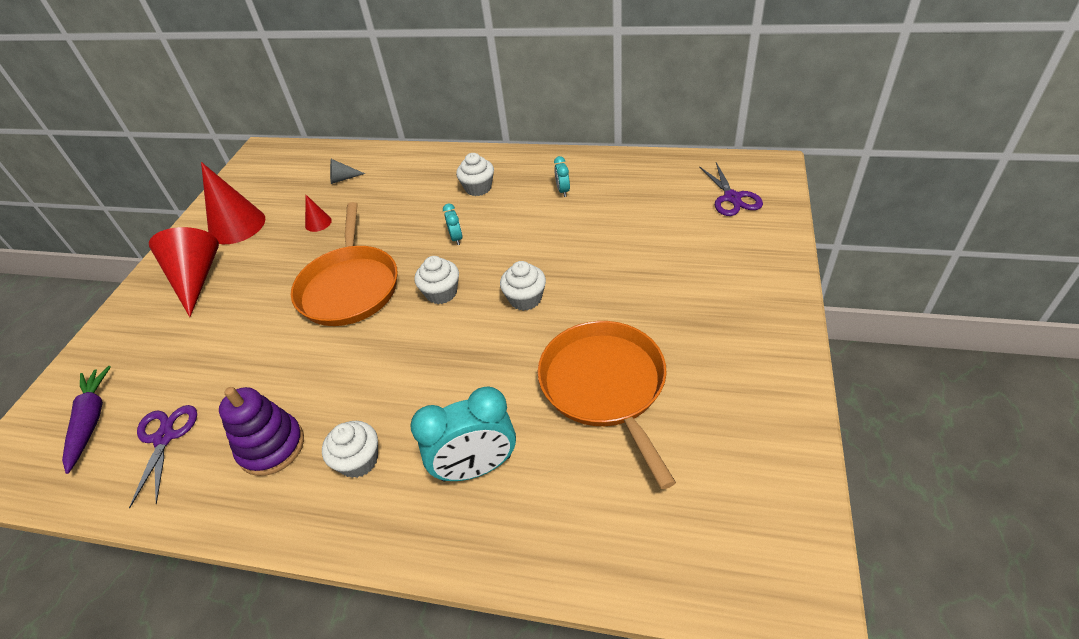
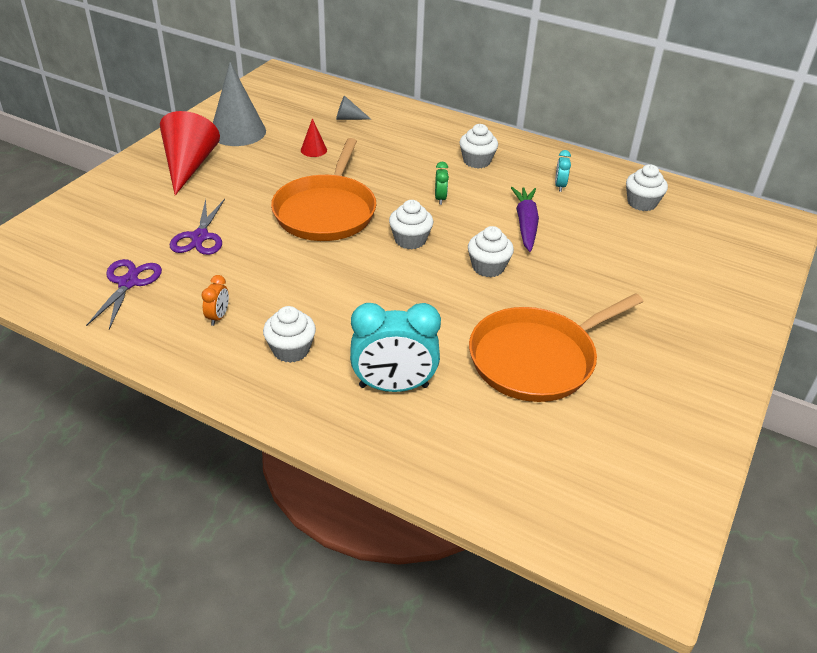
camera: 10 degrees right, 5 degrees down
purple carrot [62,366,111,474] -> purple carrot moved to [511,187,539,252]
red cone [201,162,265,244] -> grey cone [213,62,266,146]
purple stacking toy [219,387,304,476] -> orange clock [202,275,229,326]
turquoise clock [443,203,463,245] -> green clock [435,162,449,205]
orange pan [538,321,676,489] -> orange pan turned 120 degrees counterclockwise [469,293,643,402]
purple scissors [699,162,763,216] -> purple scissors moved to [170,199,225,255]
none -> white cupcake [626,164,668,211]

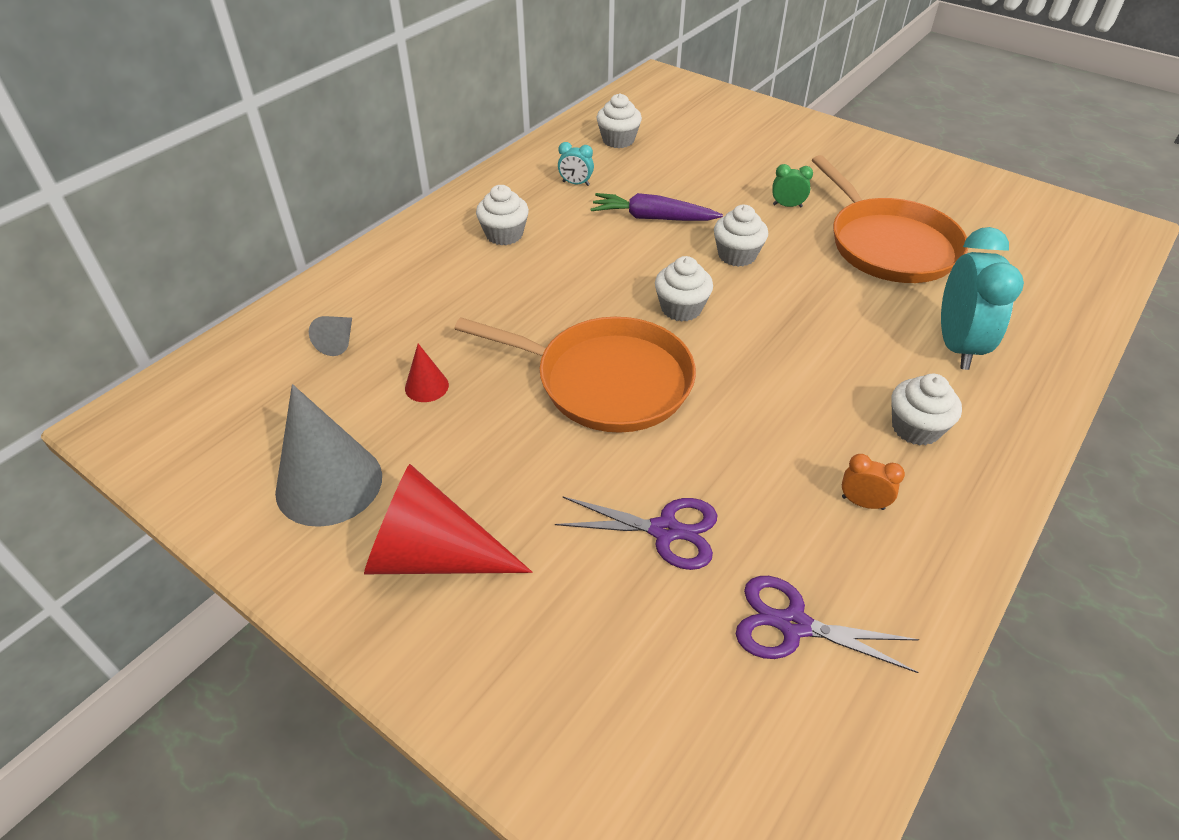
camera: 80 degrees left, 5 degrees up
green clock [435,162,449,205] -> green clock moved to [772,164,813,208]

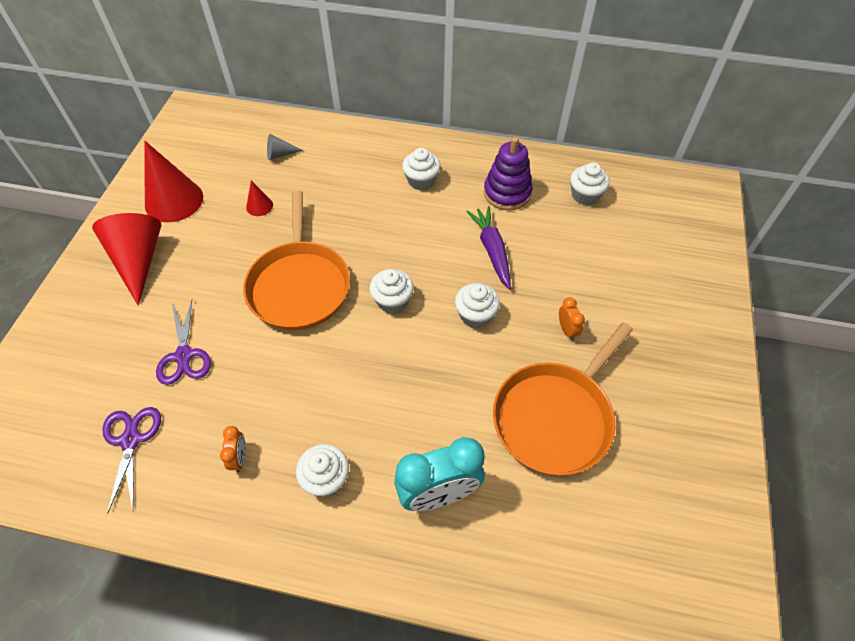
camera: 65 degrees right, 10 degrees up
grey cone [275,384,382,527] -> red cone [145,141,203,222]
turquoise clock [558,142,594,186] -> purple stacking toy [484,137,532,210]
green clock [772,164,813,208] -> orange clock [559,297,585,341]

